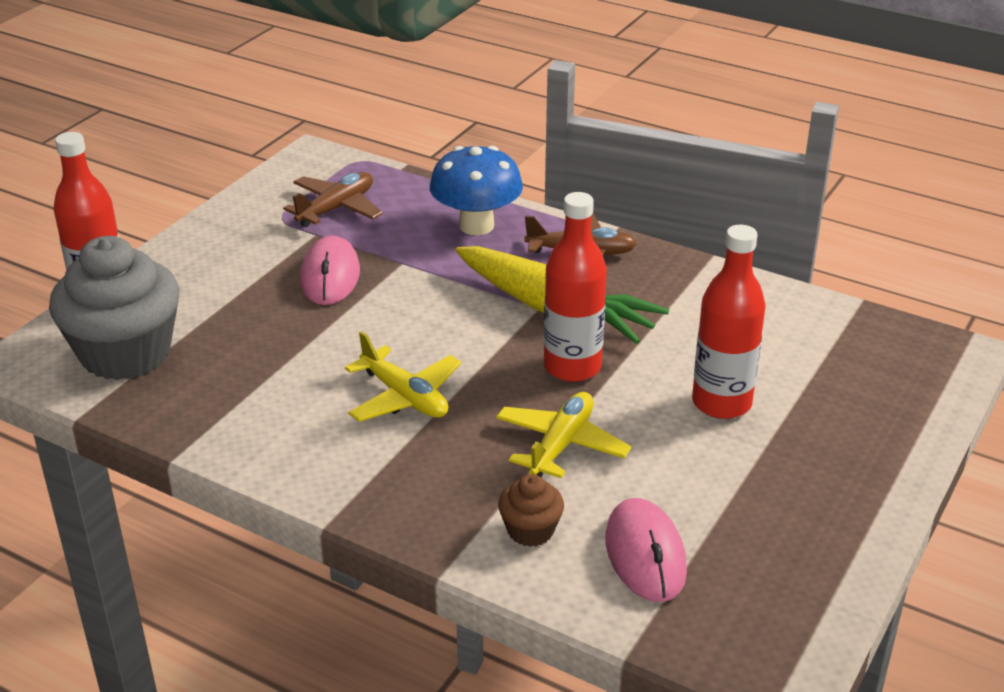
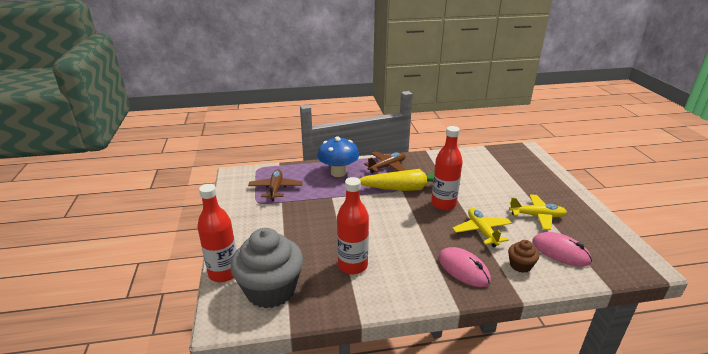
camera: 40 degrees left, 5 degrees down
pink mouse [300,236,360,305] -> pink mouse moved to [439,247,491,287]
yellow plane [345,331,461,422] -> yellow plane moved to [509,194,567,230]
red bottle [692,225,766,419] -> red bottle moved to [337,177,369,274]

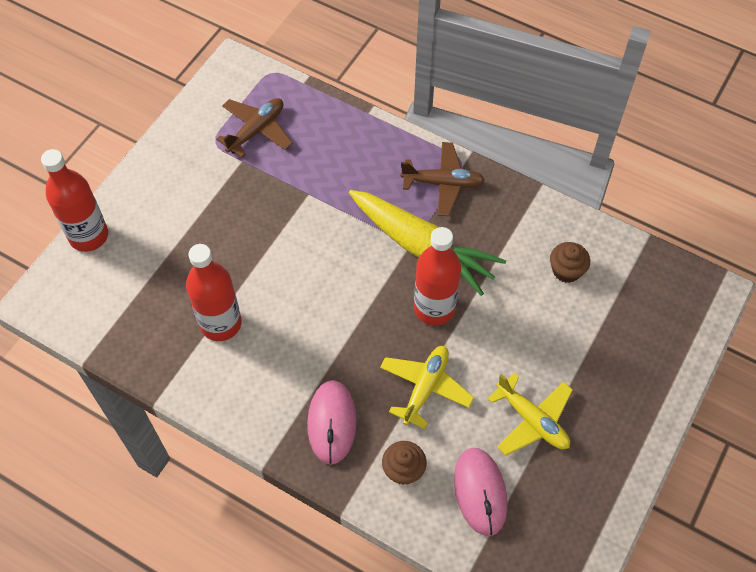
camera: 40 degrees right, 30 degrees up
grey cupcake [231,228,303,308] -> none
blue mushroom [317,136,359,177] -> none
none -> brown cupcake [550,242,590,283]

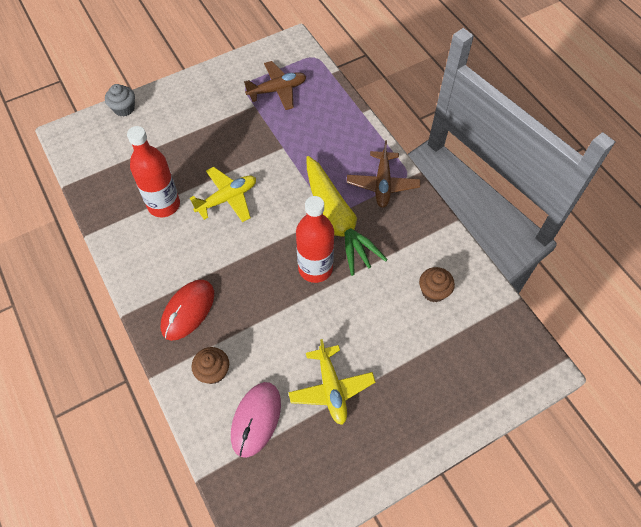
camera: 30 degrees right, 0 degrees up
red bottle [41,149,108,252] -> grey cupcake [105,84,135,117]
pink mouse [307,380,357,465] -> red mouse [161,279,214,341]
yellow plane [380,346,474,429] -> yellow plane moved to [190,167,256,222]
brown plane [400,142,485,216] -> brown plane turned 60 degrees clockwise [347,140,420,208]

